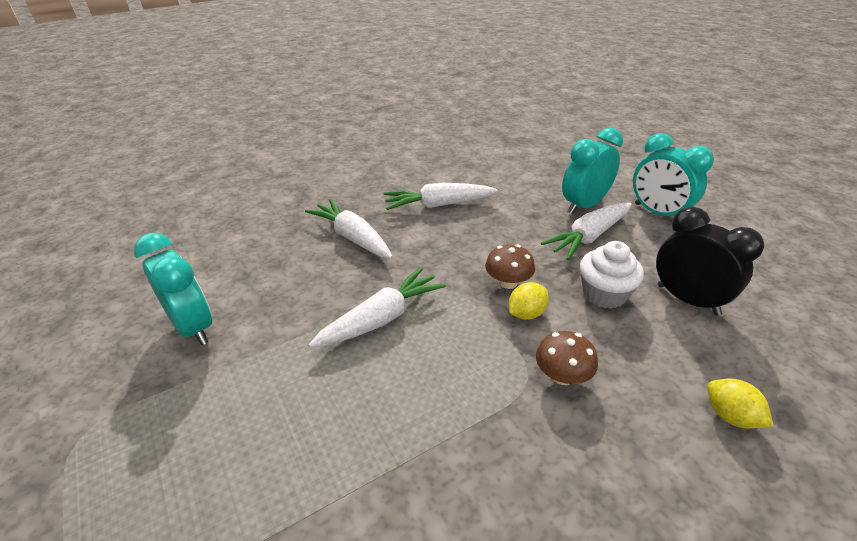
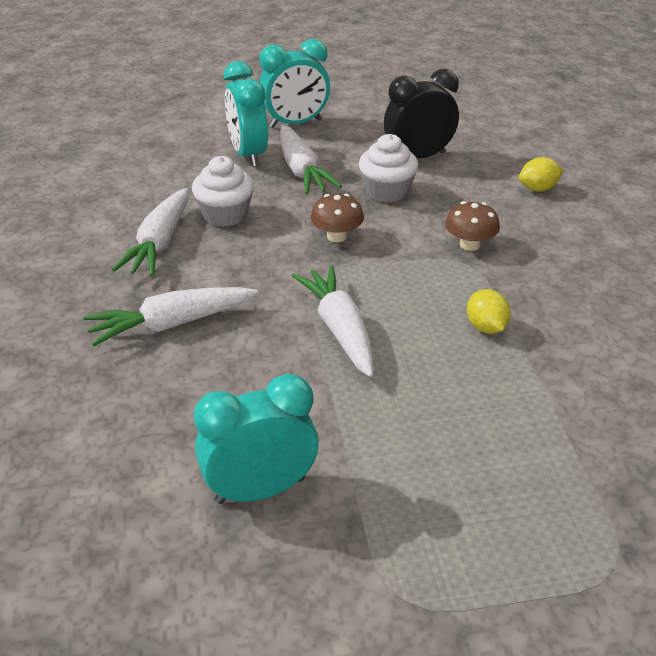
camera: 70 degrees left, 0 degrees up
yellow lemon [509,282,549,320] -> yellow lemon moved to [467,289,511,334]
none -> white cupcake [192,156,254,227]

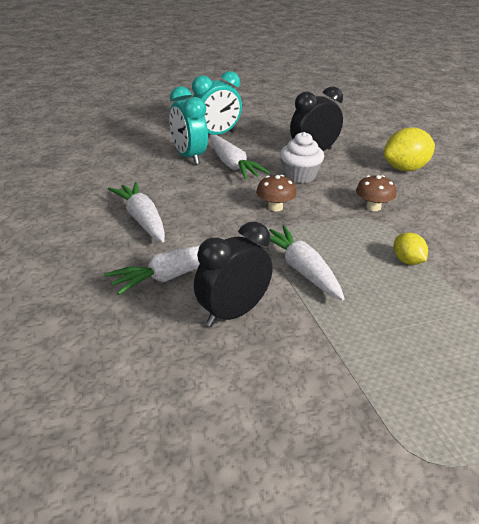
camera: 10 degrees left, 5 degrees down
white carrot [112,188,188,276] -> white carrot turned 150 degrees clockwise [108,182,165,243]
white cupcake [192,156,254,227] -> none
turquoise clock [194,374,319,504] -> none
yellow lemon [519,157,564,192] -> yellow lemon [384,127,435,171], size x1.75
none -> black clock [194,221,272,327]

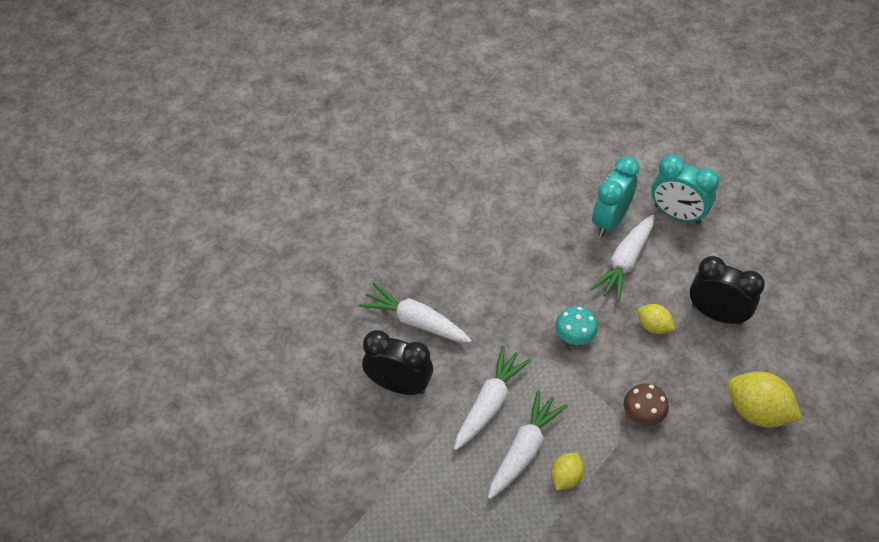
camera: 60 degrees right, 20 degrees up
white carrot [108,182,165,243] -> white carrot moved to [488,390,568,499]
brown mushroom [256,175,297,212] -> turquoise mushroom [555,306,598,345]
white cupcake [280,132,324,183] -> yellow lemon [638,304,675,334]

